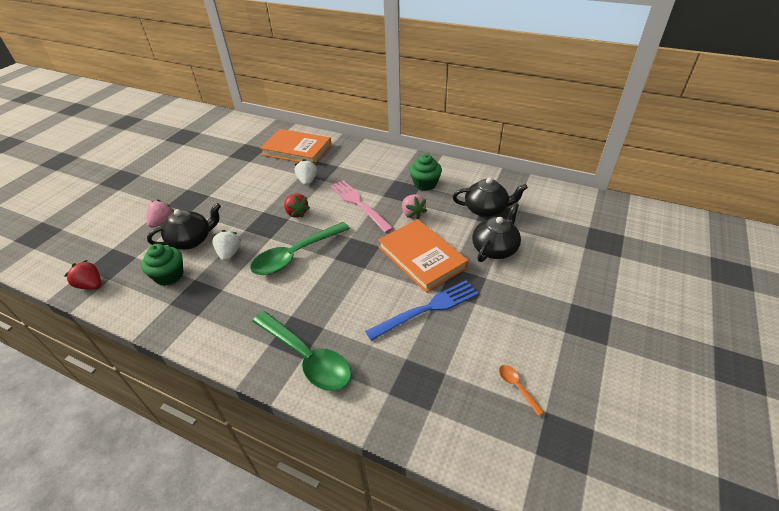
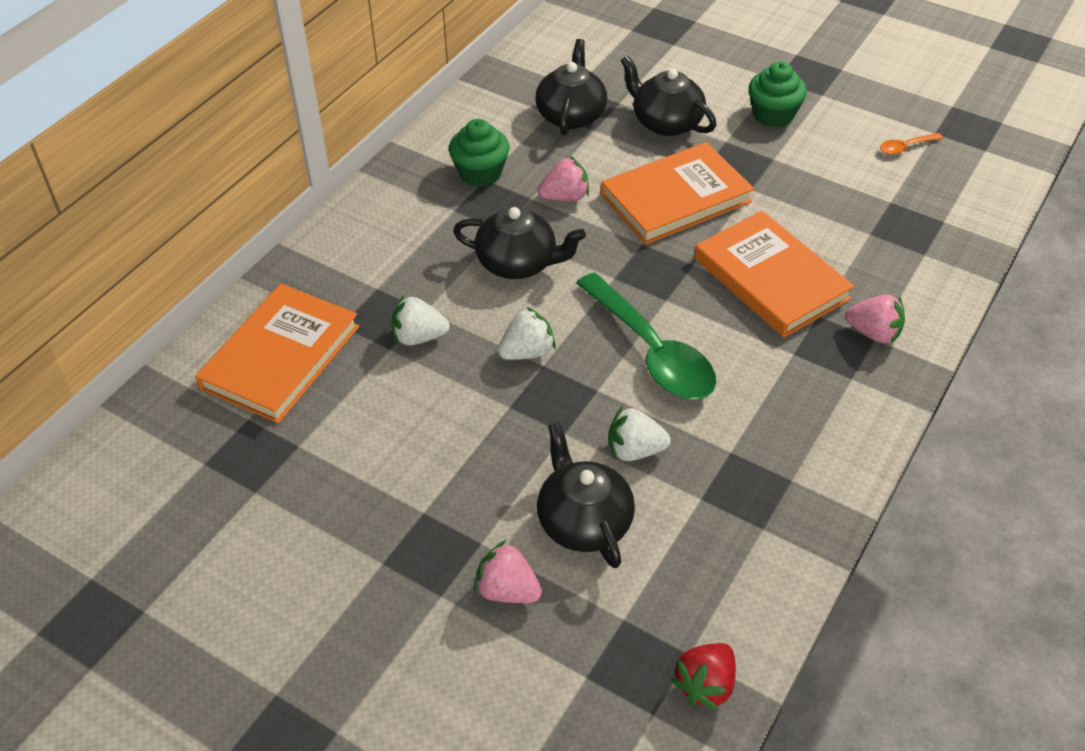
camera: 85 degrees left, 5 degrees up
green cupcake [141,244,183,286] -> green cupcake moved to [749,61,807,127]
green spoon [252,311,351,391] -> pink strawberry [845,294,905,344]
red strawberry [284,193,310,218] -> white strawberry [498,307,556,360]
pink fork [330,180,394,233] -> black teapot [453,207,586,279]
blue fork [365,280,479,341] -> none
none -> orange book [694,211,854,338]

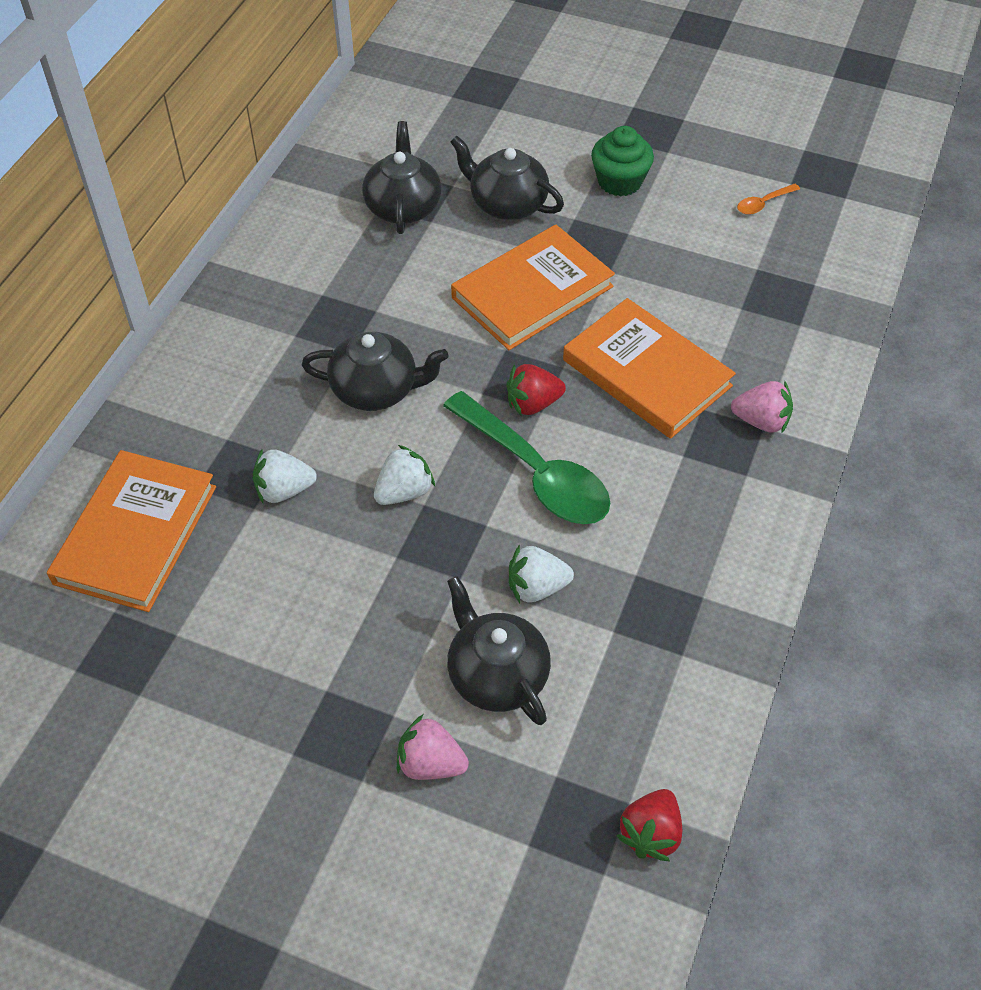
camera: 10 degrees left, 5 degrees up
green cupcake [449,119,509,187] -> none
pink strawberry [538,156,589,201] -> none
none -> red strawberry [507,364,566,416]

